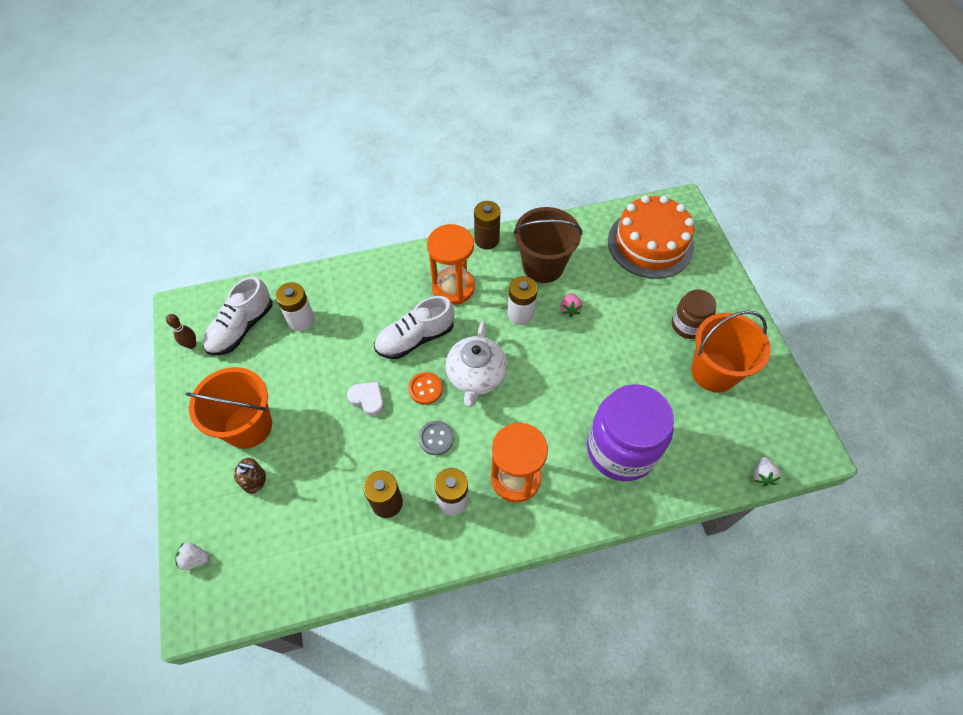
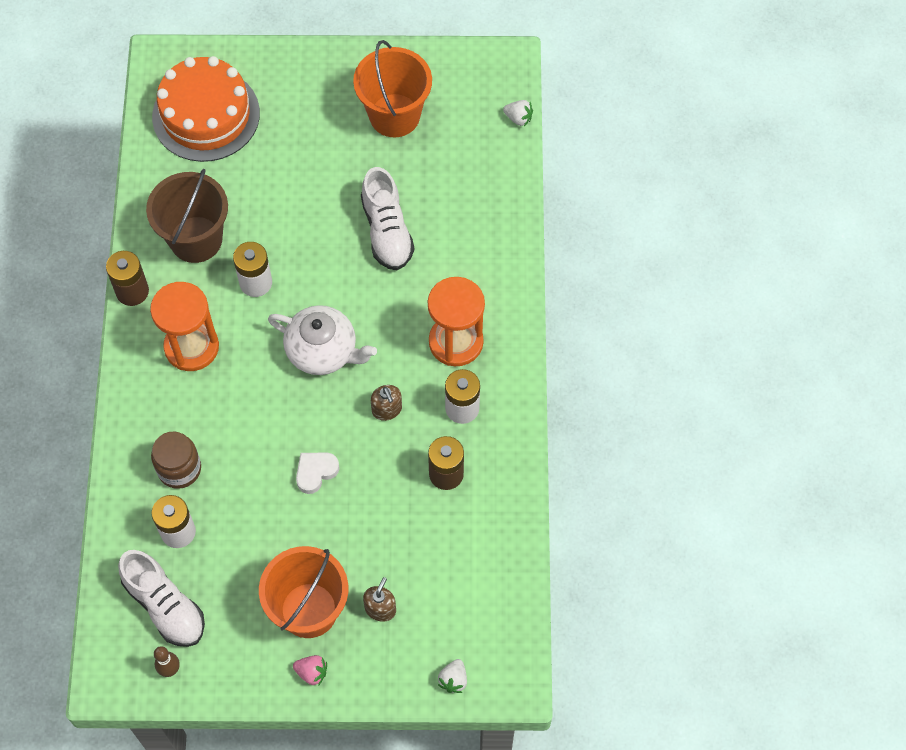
camera: 75 degrees left, 5 degrees up
white shoe [374,296,454,359] -> white shoe moved to [361,167,414,270]
orange button [408,372,443,405] -> none
grey button [418,421,454,455] -> brown soap dispenser [371,385,402,421]
pink strawberry [560,293,583,317] -> pink strawberry moved to [293,655,327,686]
purple jar [587,384,674,481] -> none
brown jar [672,289,716,339] -> brown jar moved to [151,432,201,489]

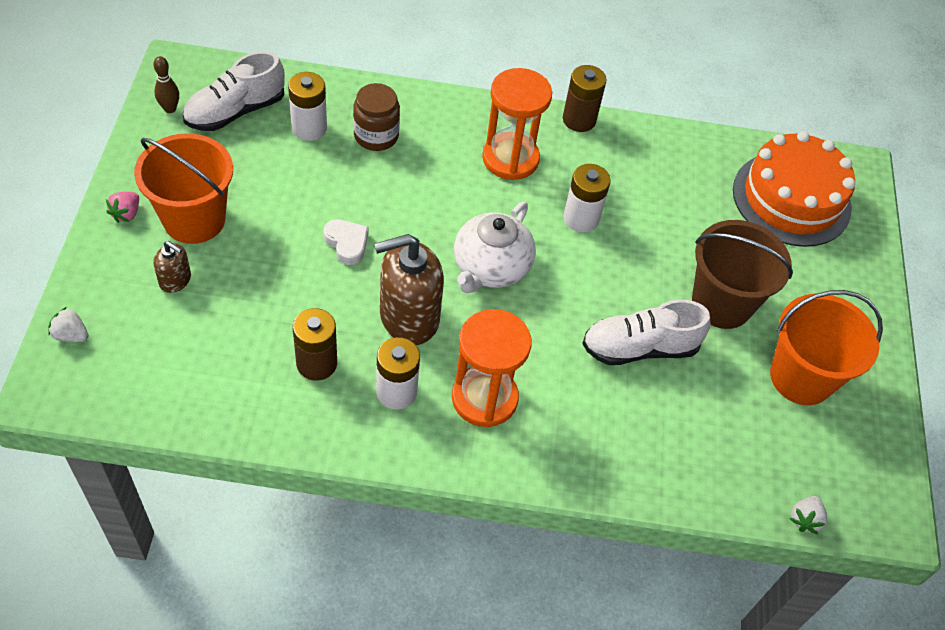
camera: 90 degrees right, 10 degrees down
brown bucket [146,169,228,263] -> brown bucket moved to [692,220,793,329]
brown soap dispenser [371,385,402,421] -> brown soap dispenser [374,234,444,345], size x2.05

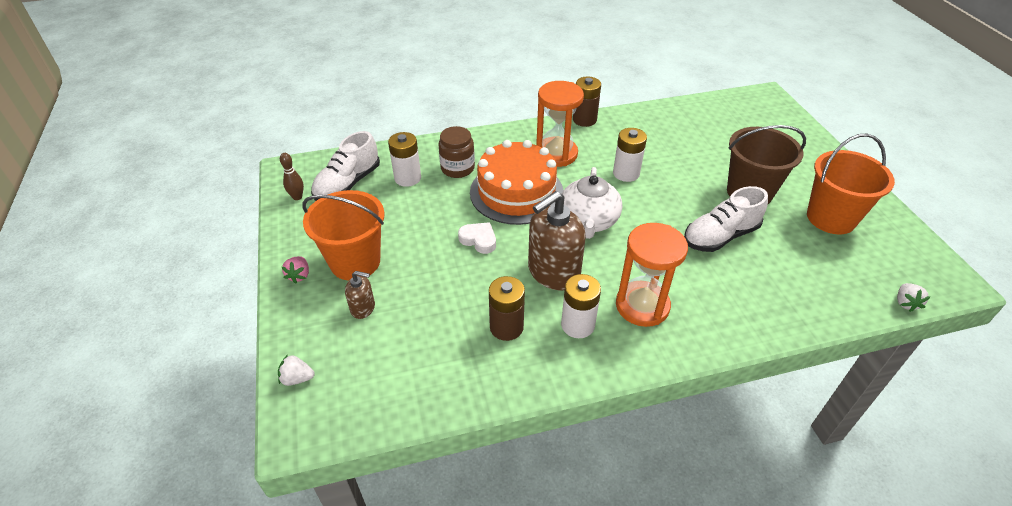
camera: 15 degrees left, 10 degrees down
orange cake [733,131,855,247] -> orange cake moved to [470,140,564,225]

